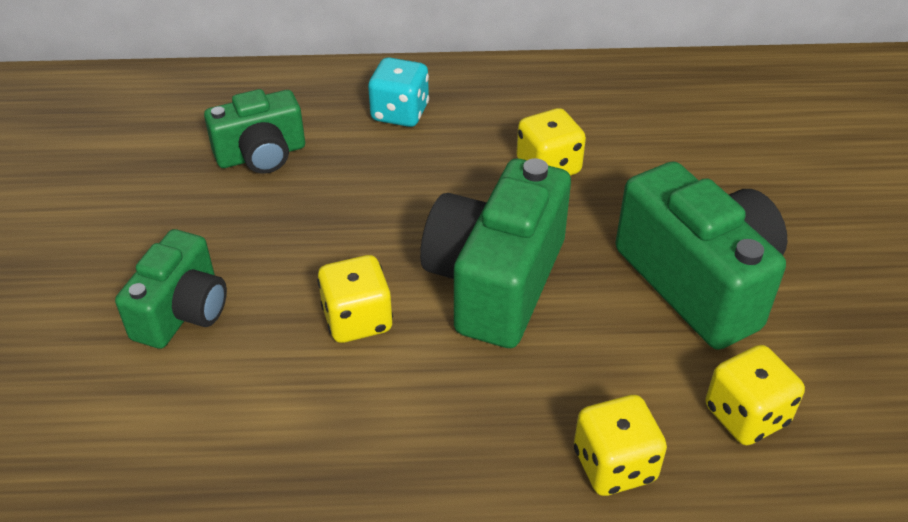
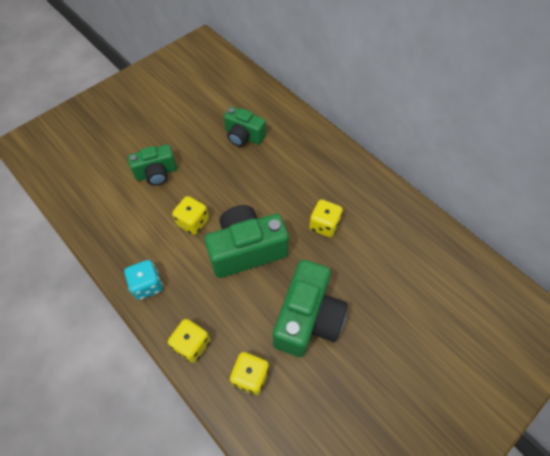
camera: 50 degrees right, 15 degrees up
turquoise dice [368,57,429,127] -> turquoise dice moved to [124,260,163,300]

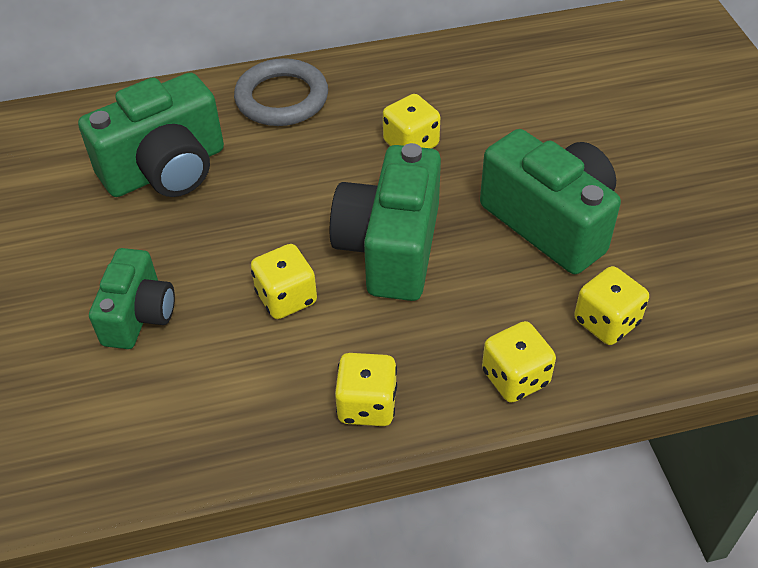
camera: 60 degrees left, 10 degrees down
turquoise dice [124,260,163,300] -> yellow dice [335,353,397,426]
green camera [224,107,266,147] -> green camera [78,73,224,197], size x1.62
none -> grey ring [234,58,328,126]

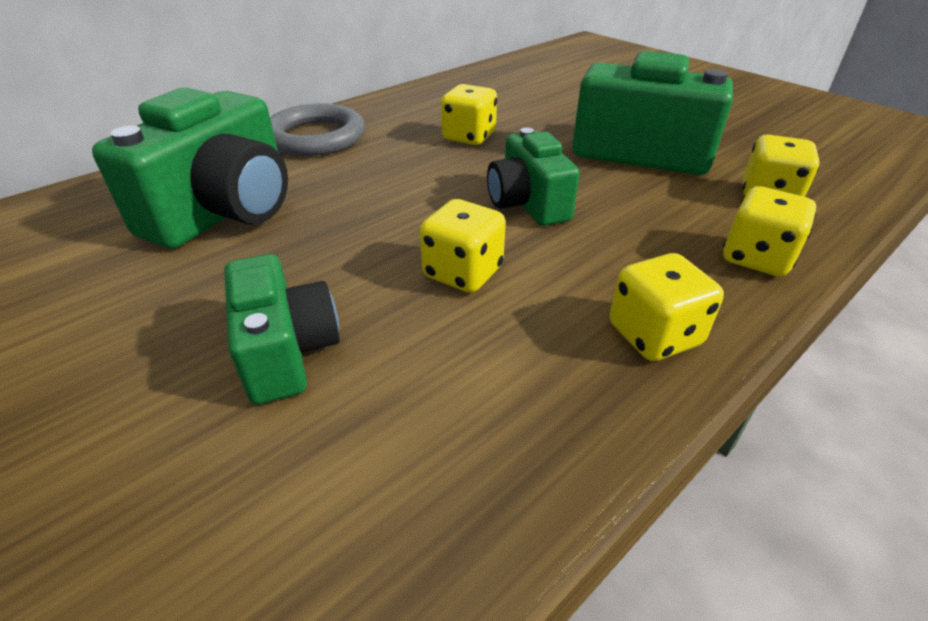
camera: 30 degrees left, 10 degrees down
green camera [330,143,441,301] -> green camera [487,128,580,226], size x0.62

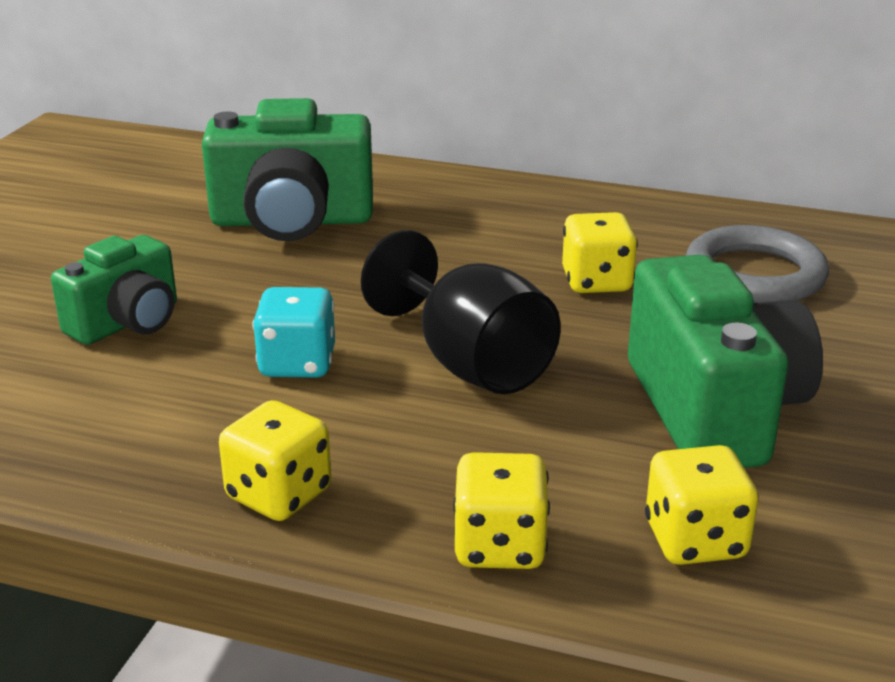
camera: 60 degrees right, 10 degrees down
grey ring [270,103,365,156] -> grey ring moved to [686,225,829,303]
yellow dice [420,199,506,293] -> turquoise dice [253,287,335,378]
green camera [487,128,580,226] -> black goblet [361,230,561,394]

